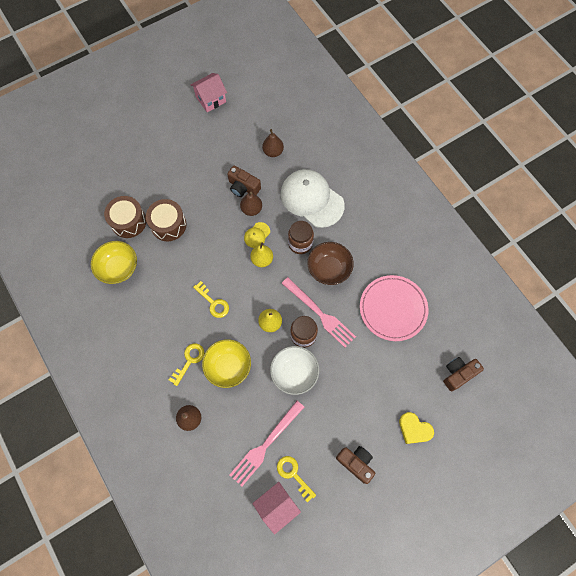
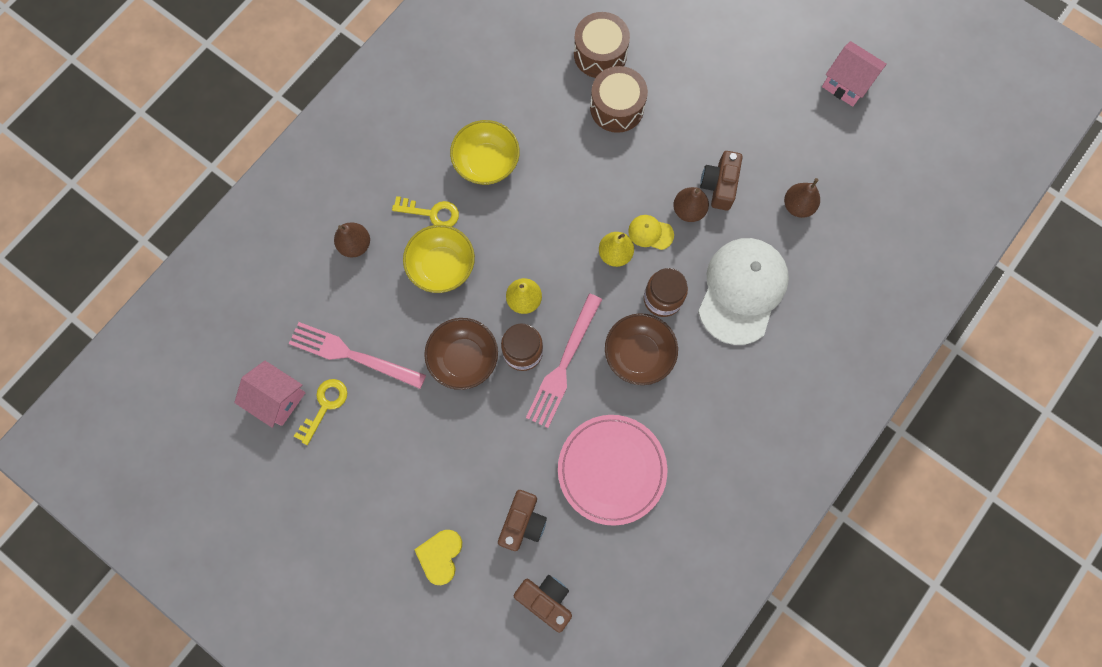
camera: 70 degrees right, 5 degrees up
yellow bowl [91,241,137,284] -> yellow bowl moved to [450,120,520,185]
yellow key [193,281,229,318] -> none
white bowl [270,346,319,395] -> brown bowl [424,318,498,390]
brown camera [336,446,375,484] -> brown camera moved to [498,490,547,551]

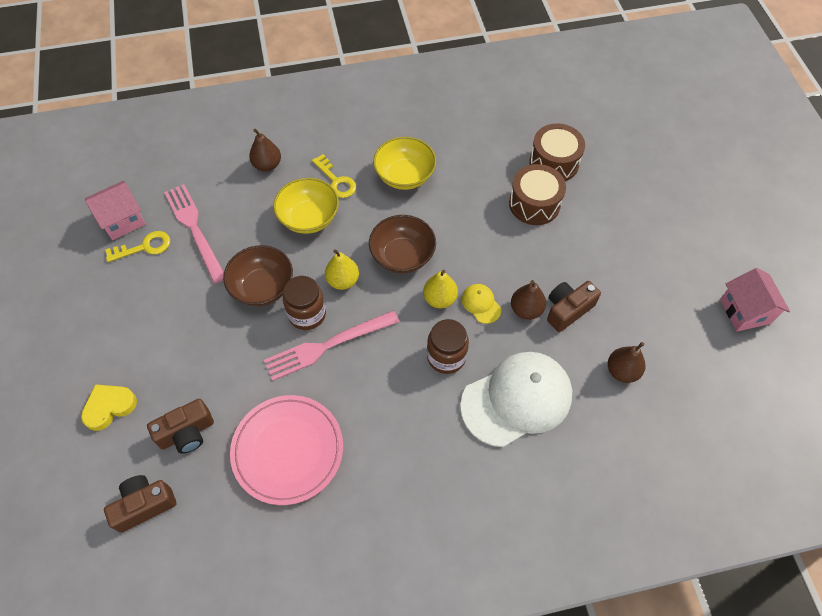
camera: 40 degrees right, 15 degrees down
pink house [234,361,306,428] -> pink house turned 75 degrees clockwise [85,181,146,240]
brown camera [514,575,572,633] -> brown camera turned 105 degrees counterclockwise [104,475,176,533]
brown bowl [605,313,678,385] -> brown bowl moved to [369,215,436,273]

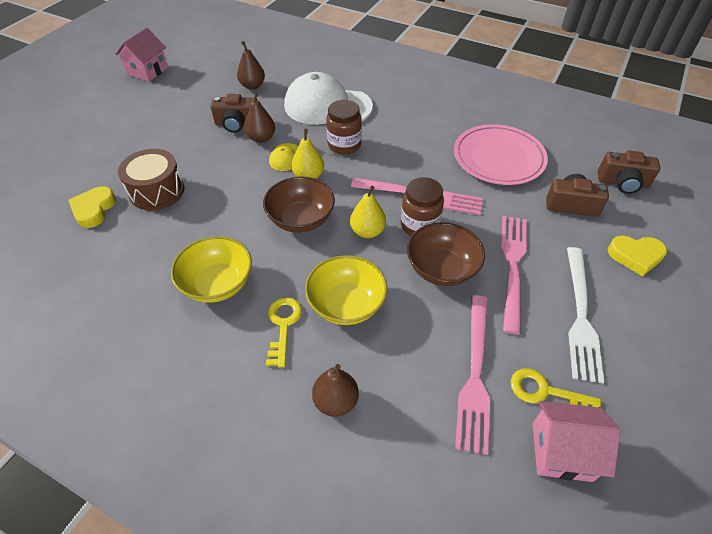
camera: 140 degrees left, 10 degrees down
brown drum [529,123,585,181] -> yellow heart [69,186,116,228]
none -> pink fork [501,216,527,335]
none -> white fork [567,247,604,383]

